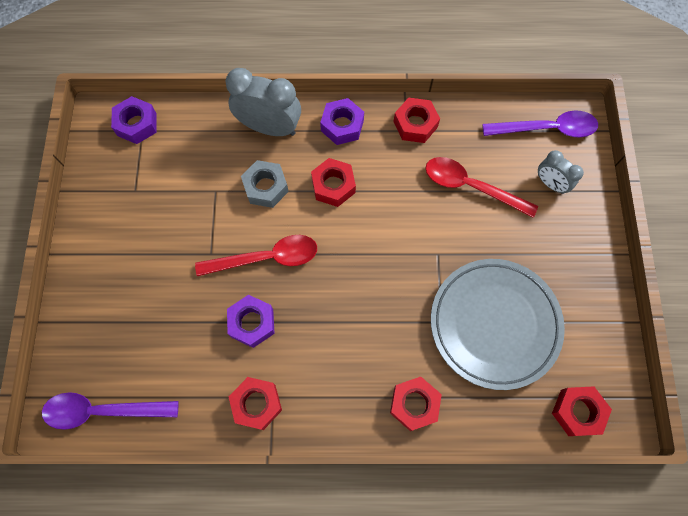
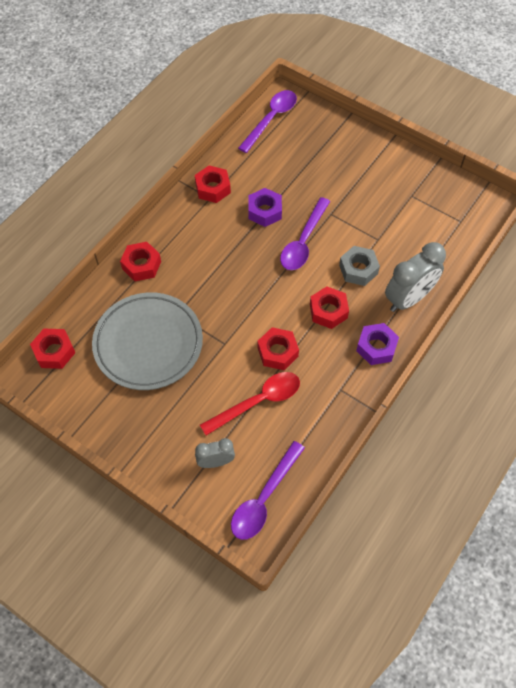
camera: 125 degrees right, 10 degrees down
purple nut [111,96,156,144] -> none
red spoon [195,235,317,276] -> purple spoon [280,197,330,270]
red nut [394,97,440,143] -> red nut moved to [258,327,299,370]

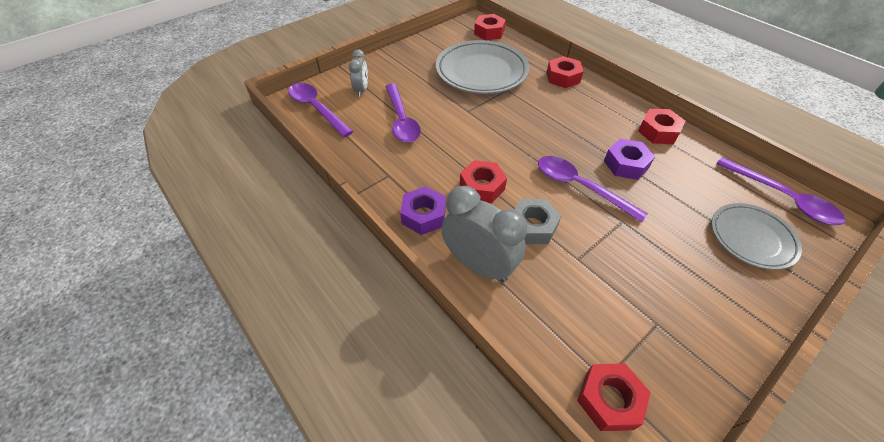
camera: 105 degrees right, 10 degrees down
red spoon [200,372,300,435] -> purple spoon [385,84,421,143]
red nut [258,327,299,370] -> red nut moved to [577,363,651,431]
grey clock [385,242,446,312] -> grey clock turned 150 degrees clockwise [441,186,527,282]
none -> grey plate [711,203,802,270]

